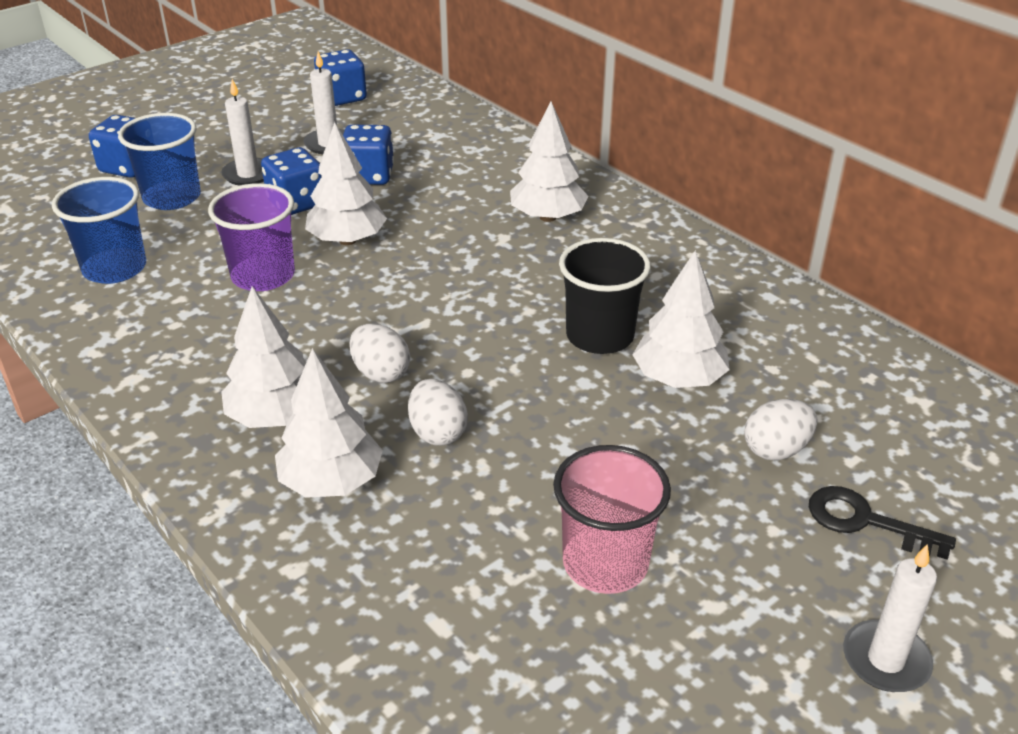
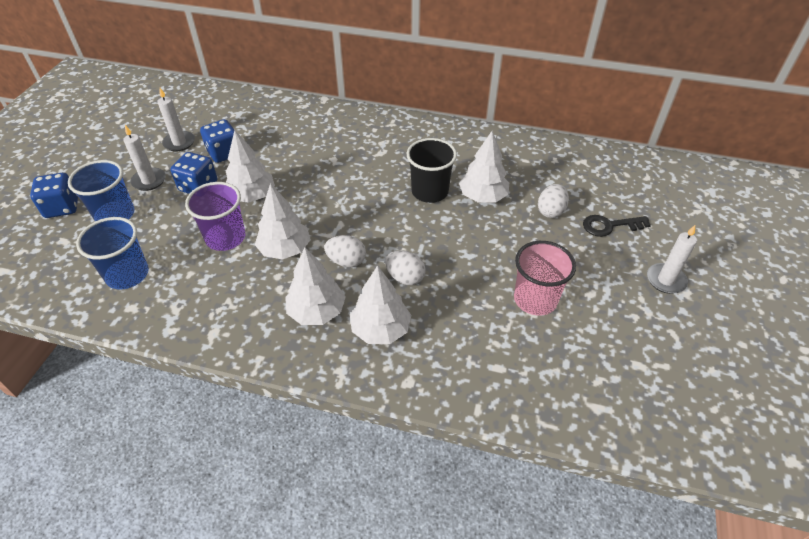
camera: 35 degrees left, 10 degrees up
blue dice [314,49,367,106] -> none
white tree [510,101,589,222] -> white tree moved to [255,183,311,260]

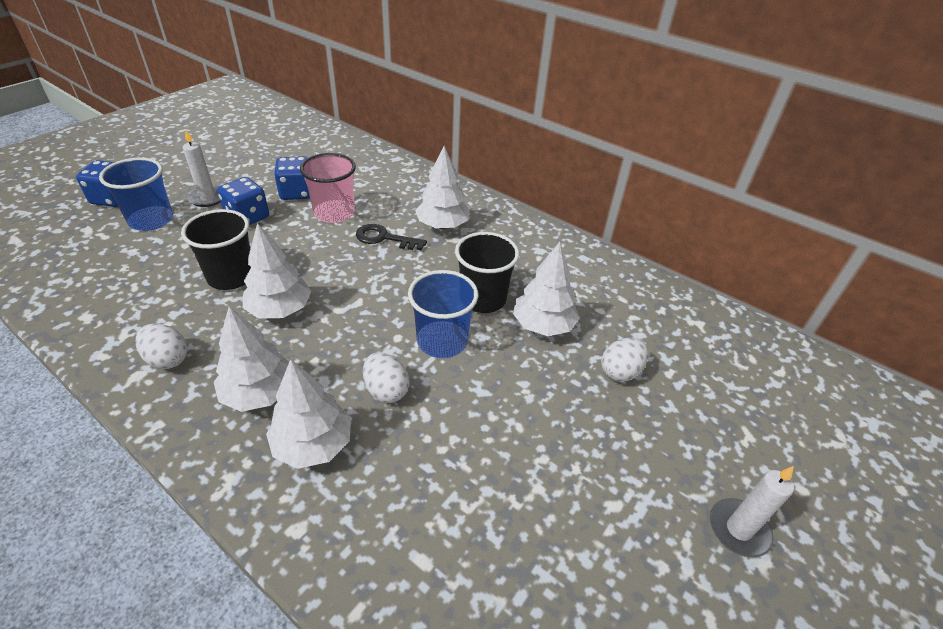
camera: 20 degrees right, 5 degrees down
blue cup [76,217,149,290] -> blue cup moved to [408,270,478,358]
white candle [158,88,195,152] -> none
purple cup [185,182,245,251] -> black cup [181,209,251,290]
white tree [226,130,275,203] -> white tree moved to [415,146,470,229]
white egg [324,235,366,267] -> white egg moved to [136,324,188,369]
pink cup [514,241,576,315] -> pink cup moved to [300,153,356,223]
black key [583,215,651,237] -> black key moved to [356,224,427,251]

